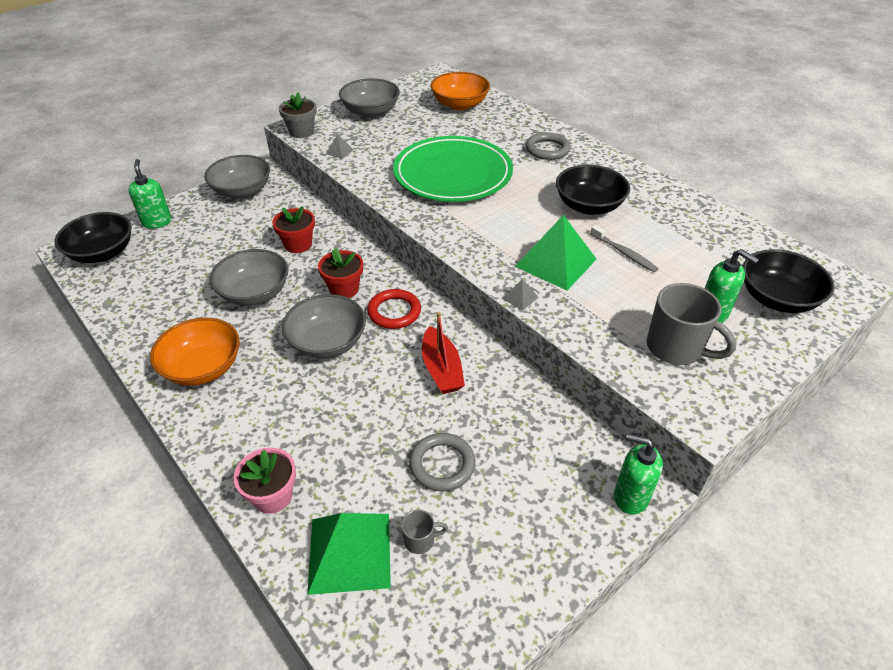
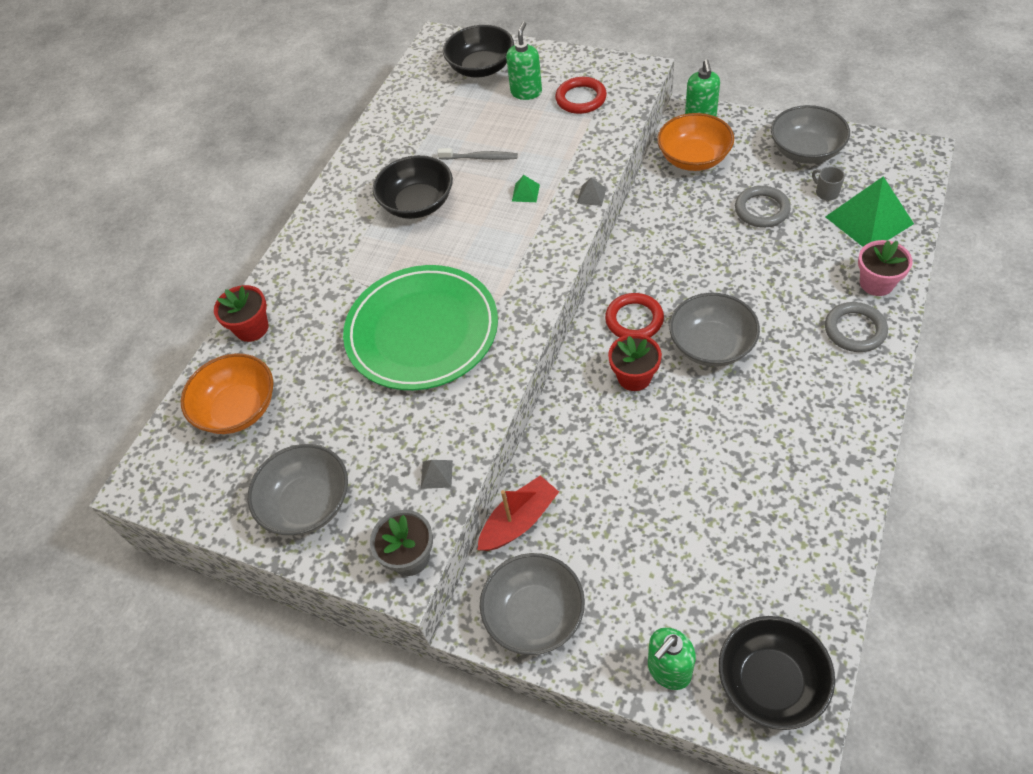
camera: 110 degrees left, 10 degrees up
orange bowl [150,317,240,386] -> orange bowl moved to [657,113,734,171]
grey bowl [210,249,289,306] -> grey bowl moved to [771,105,850,164]
red flower pot [272,206,315,253] -> red flower pot moved to [214,285,269,342]
red boat [422,312,465,394] -> red boat moved to [478,475,559,551]
green pyramid [515,215,597,290] -> green pyramid [512,175,540,202], size x0.42
grey ring [526,132,571,160] -> grey ring moved to [825,302,888,352]
grey toothbrush [590,225,658,272] -> grey toothbrush turned 75 degrees clockwise [437,148,518,160]
grey mug [647,283,737,365] -> red ring [555,77,607,114]

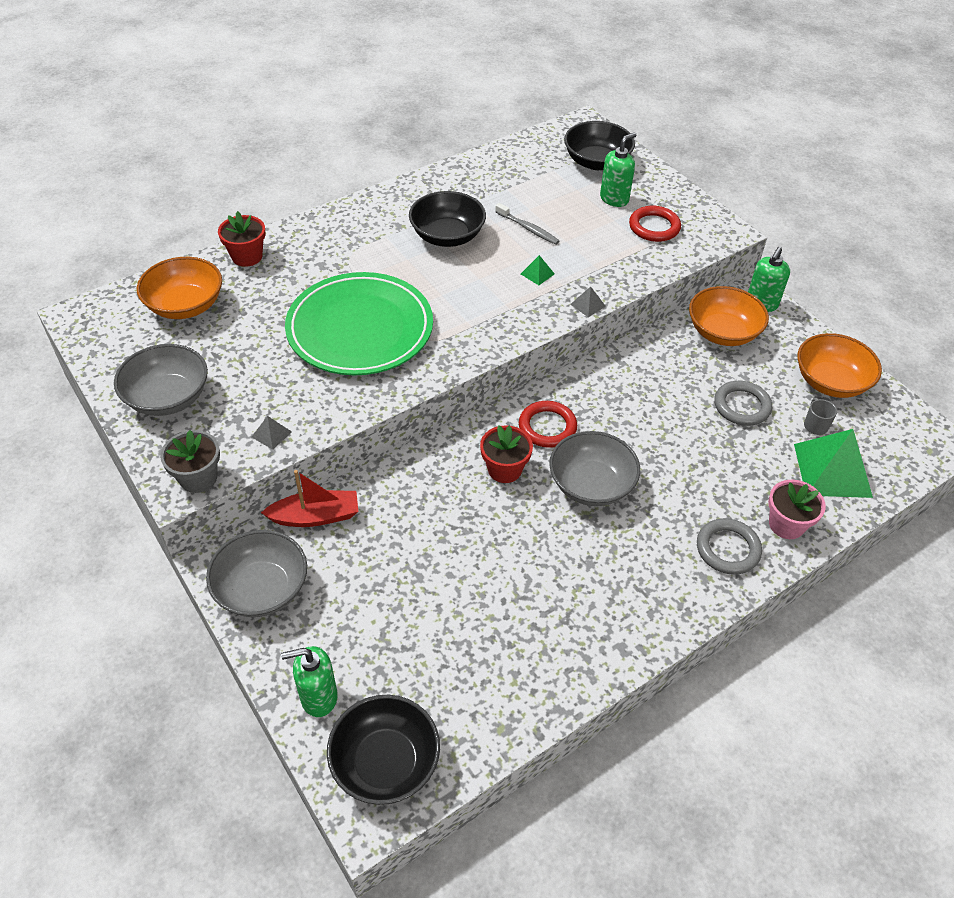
camera: 25 degrees right, 5 degrees down
grey bowl [771,105,850,164] -> orange bowl [798,333,882,398]

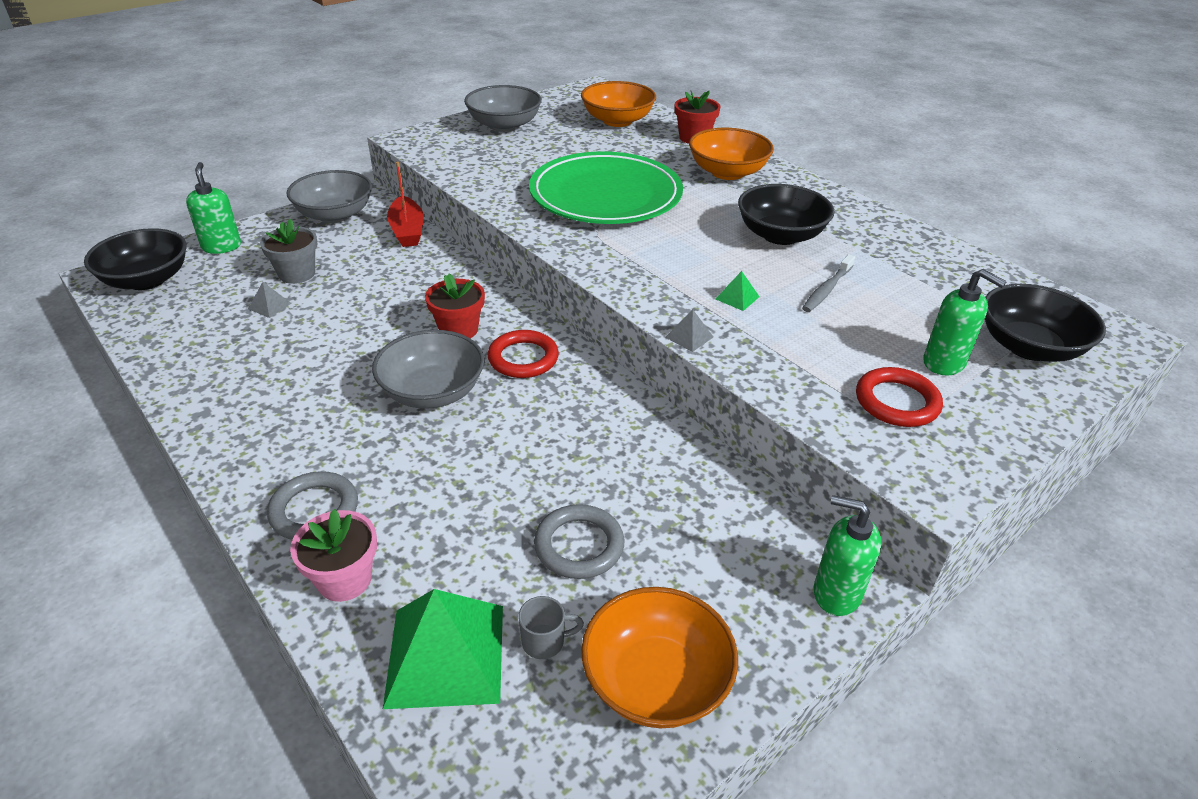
camera: 85 degrees right, 10 degrees down
grey flower pot [160,430,220,493] -> grey flower pot moved to [260,219,317,284]
grey pyramid [252,416,292,450] -> grey pyramid moved to [248,282,292,318]
orange bowl [689,286,769,346] -> orange bowl moved to [689,128,774,180]

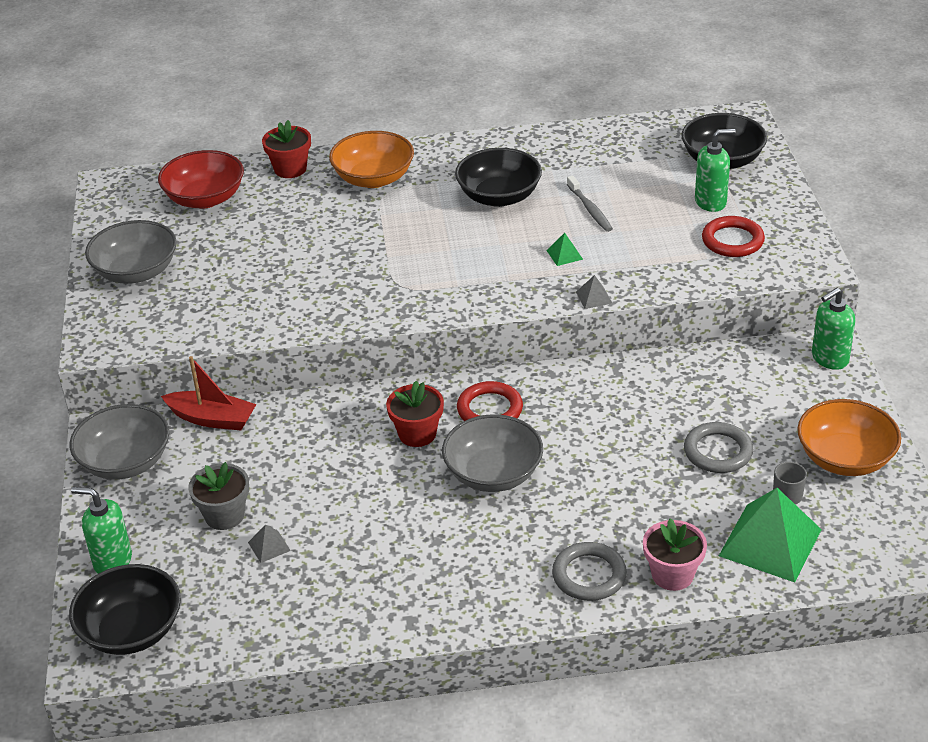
camera: 55 degrees left, 0 degrees up
green plate [529,151,683,224] -> none
orange bowl [581,81,656,127] -> red bowl [158,150,244,209]

